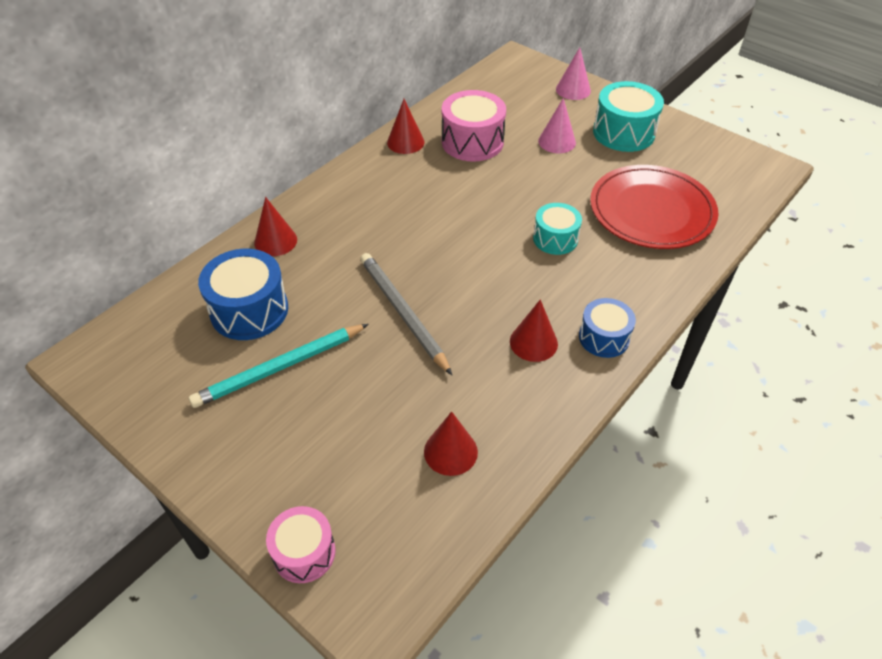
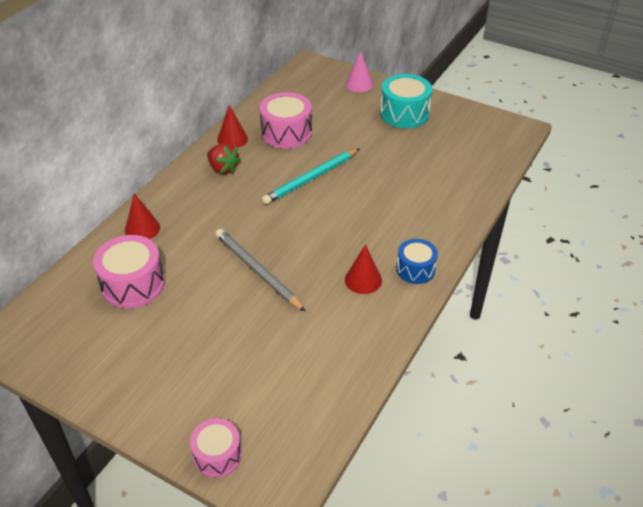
camera: 10 degrees left, 5 degrees down
turquoise pencil [189,324,368,408] -> turquoise pencil moved to [262,148,360,205]
blue drum [198,249,288,340] -> pink drum [93,235,165,309]
red cone [424,411,478,476] -> none
turquoise drum [533,203,582,255] -> none
pink cone [538,98,576,153] -> none
red plate [590,165,718,249] -> none
none -> red strawberry [207,143,241,174]

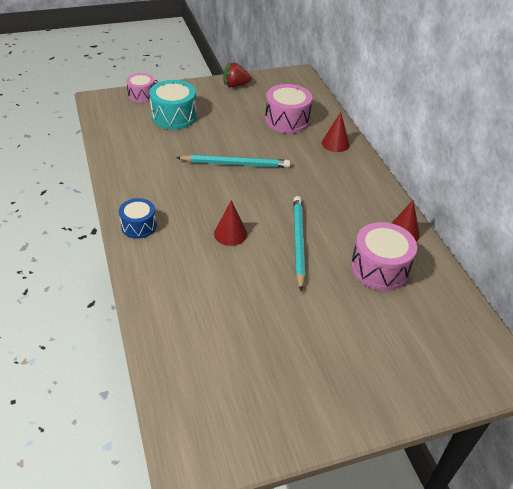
camera: 130 degrees right, 0 degrees up
red strawberry [207,143,241,174] -> red strawberry moved to [223,63,251,87]
grey pencil [215,229,306,312] -> turquoise pencil [176,155,290,168]
pink cone [345,51,373,92] -> none
red cone [345,244,382,294] -> red cone moved to [214,200,247,246]
turquoise drum [380,74,432,128] -> turquoise drum moved to [149,80,197,130]

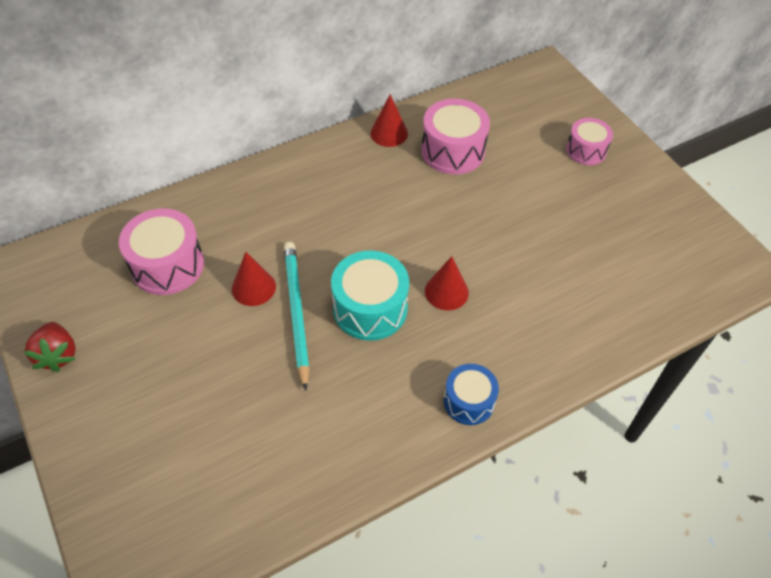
camera: 100 degrees left, 10 degrees up
pink drum [126,73,155,103] -> pink drum moved to [566,118,613,165]
turquoise drum [149,80,197,130] -> turquoise drum moved to [331,251,409,341]
turquoise pencil [293,196,305,291] -> none
red cone [322,112,349,152] -> red cone moved to [232,252,276,306]

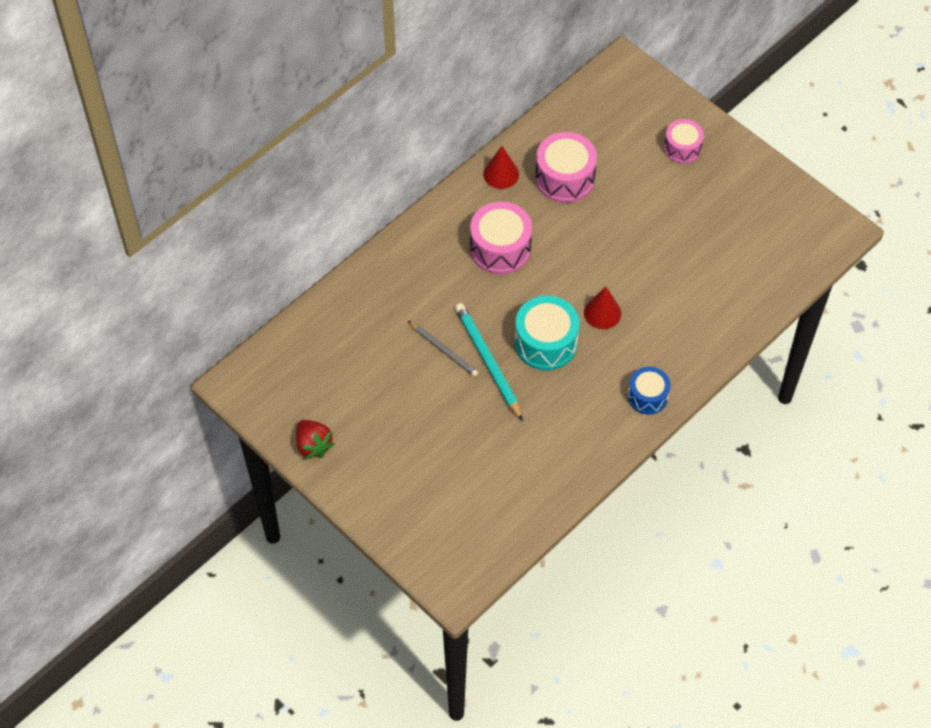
camera: 15 degrees left, 5 degrees up
pink drum [119,209,204,295] -> pink drum moved to [470,202,532,274]
red cone [232,252,276,306] -> grey pencil [408,321,478,377]

